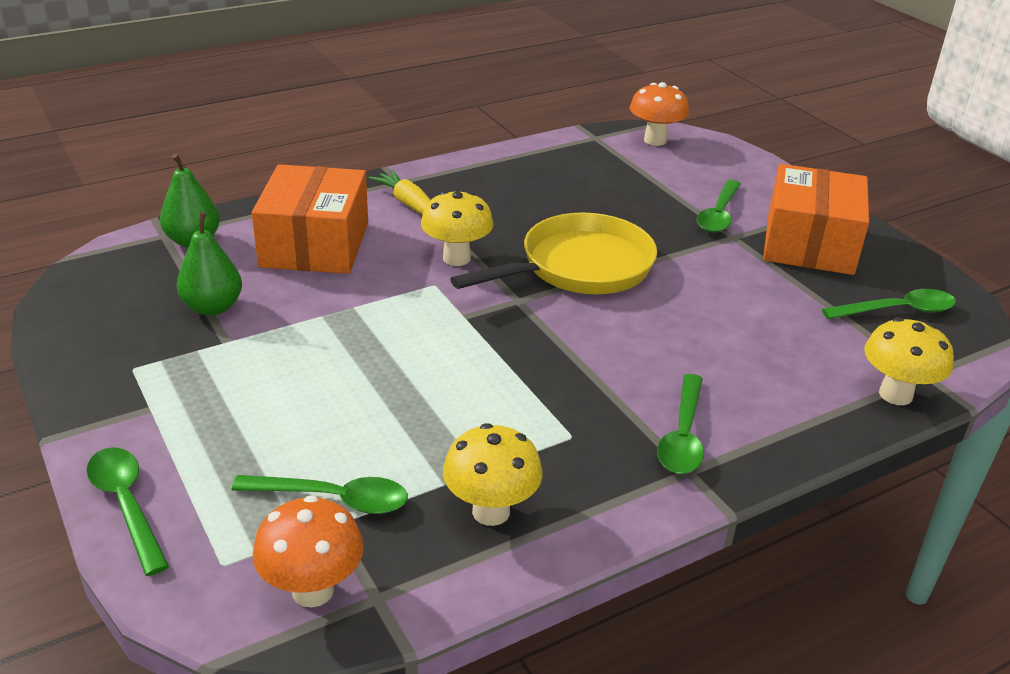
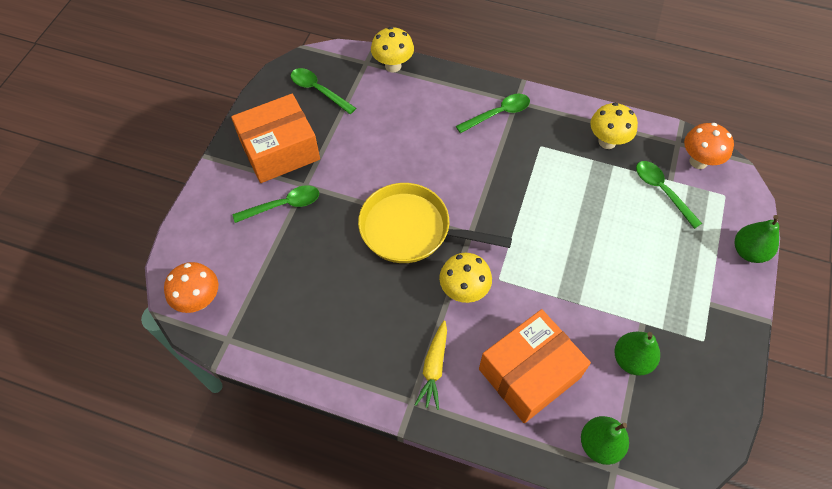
camera: 130 degrees left, 25 degrees up
green spoon [86,447,169,576] -> green pear [735,215,779,263]

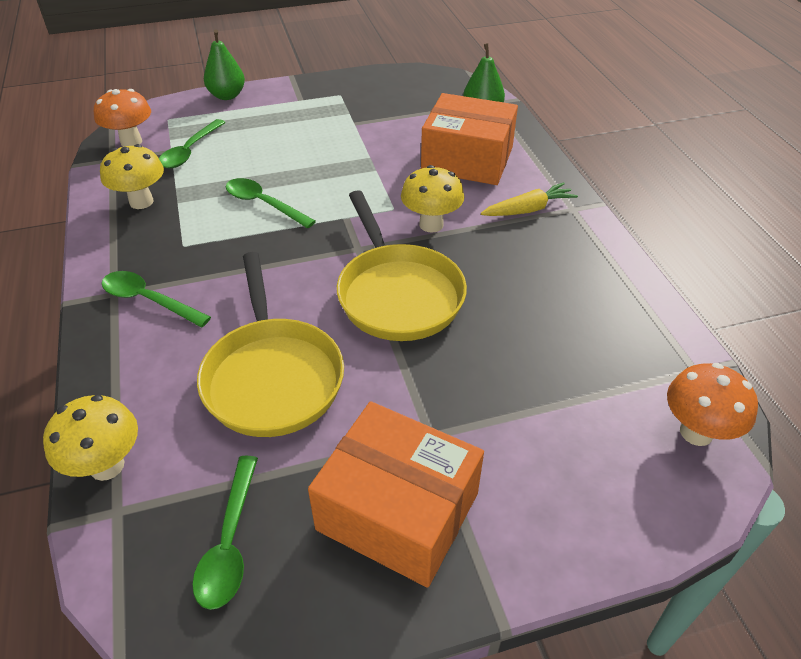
camera: 125 degrees left, 15 degrees down
green spoon [233,185,319,223] -> green spoon moved to [226,178,316,228]
green pear [614,332,660,375] -> none
none -> yellow pan [197,252,344,437]

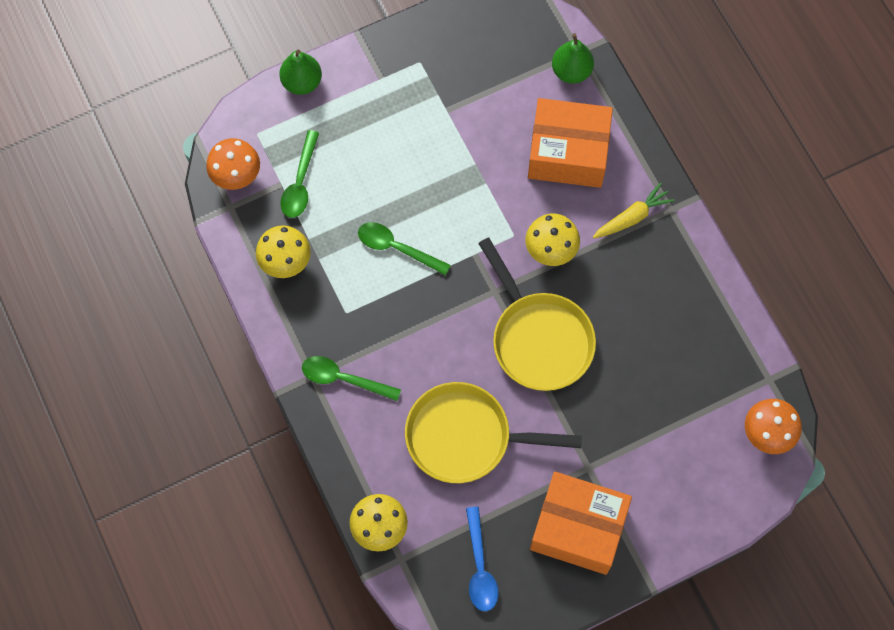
camera: 10 degrees left, 25 degrees up
green spoon [192,456,258,610] -> blue spoon [466,507,498,611]
yellow pan [197,252,344,437] -> yellow pan turned 120 degrees clockwise [405,382,582,483]

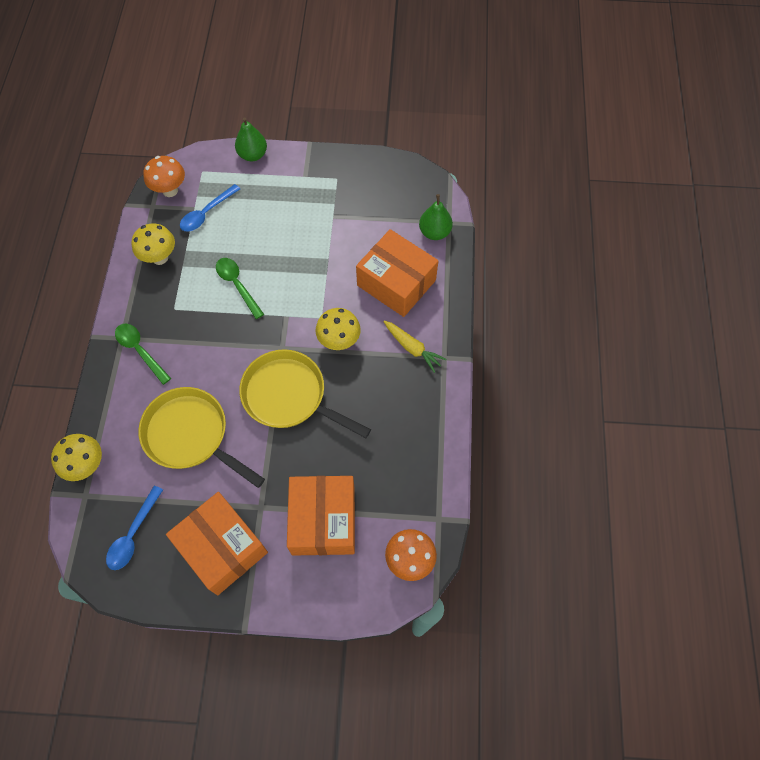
camera: 30 degrees right, 5 degrees down
green spoon [280,130,319,218] -> blue spoon [180,184,240,232]
yellow pan [478,237,596,391] -> yellow pan turned 120 degrees clockwise [239,349,371,438]
yellow carrot [593,183,675,239] -> yellow carrot turned 45 degrees clockwise [383,321,447,373]
none -> orange box [287,476,355,556]

